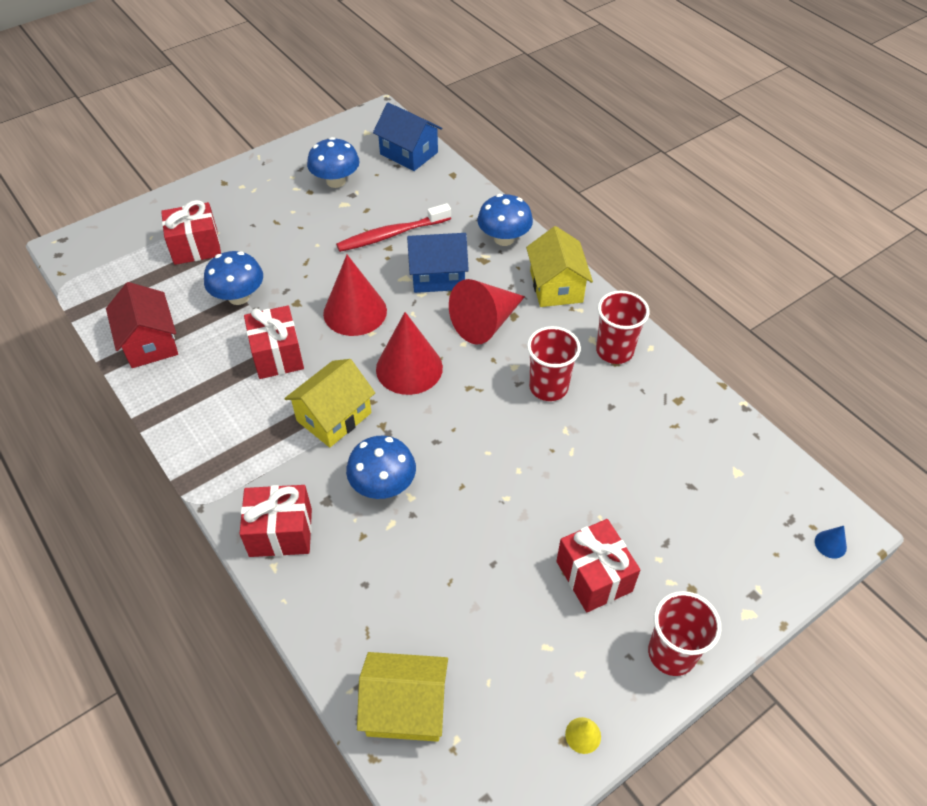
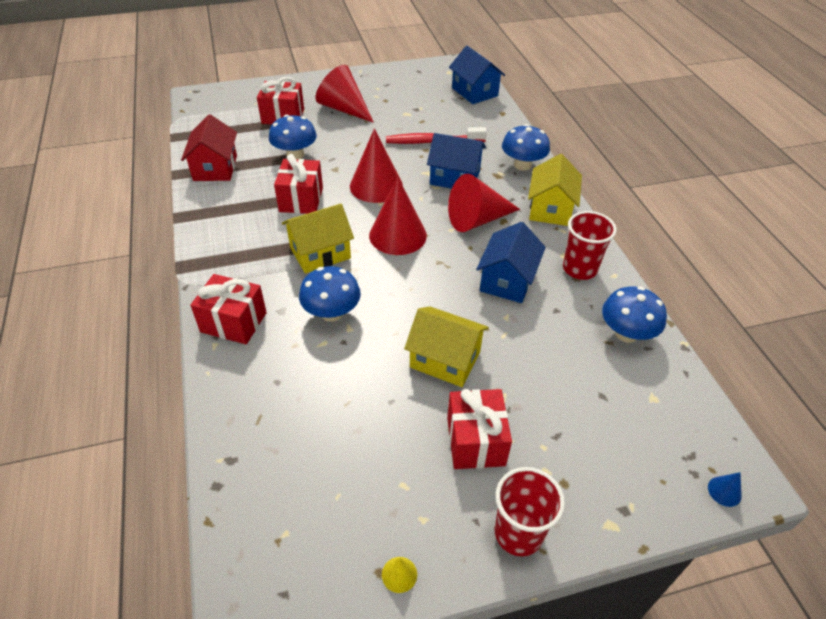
camera: 20 degrees right, 5 degrees down
blue mushroom [307,137,360,188] -> blue mushroom moved to [602,286,667,343]
yellow house [357,652,448,742] -> yellow house moved to [404,306,489,387]
red cup [527,326,581,401] -> blue house [476,222,546,303]
none -> red cone [316,65,374,123]

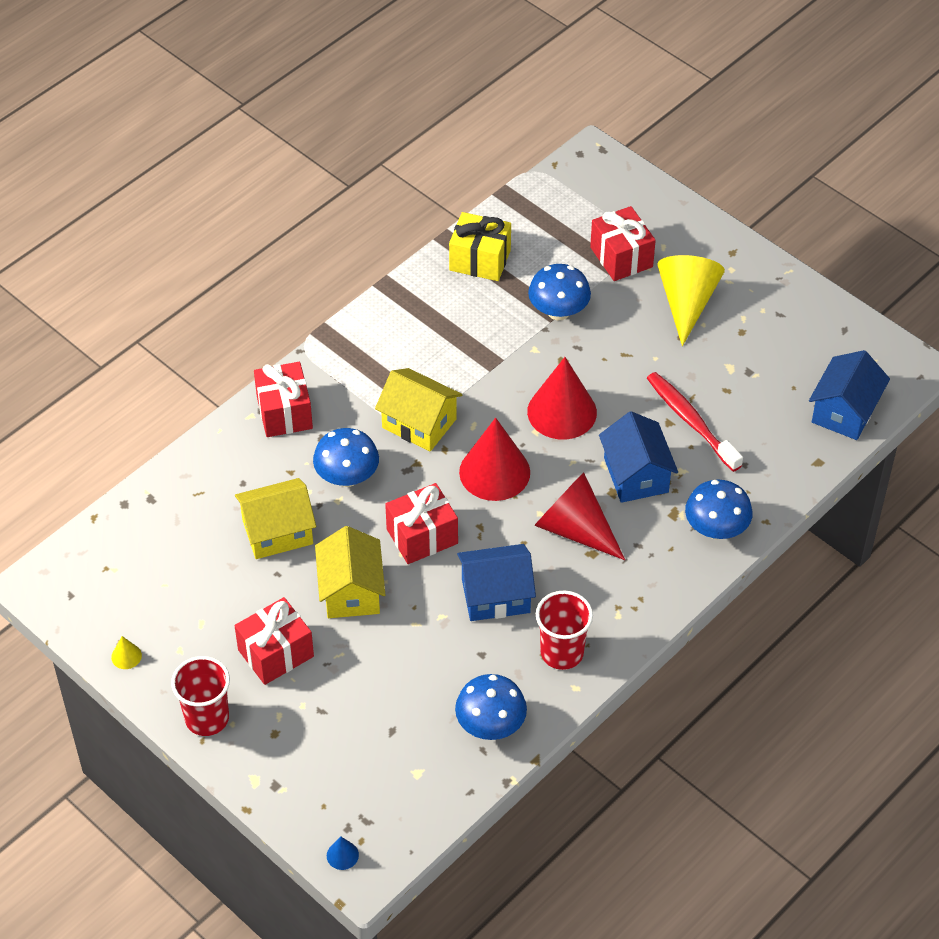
camera: 60 degrees right, 5 degrees up
red house [181,114,237,181] -> yellow gift [449,212,511,281]
red gift [274,154,323,214] -> red gift moved to [385,483,458,564]
red cone [316,65,374,123] -> yellow cone [657,255,725,346]
yellow house [528,154,582,226] -> yellow house moved to [235,478,316,559]

